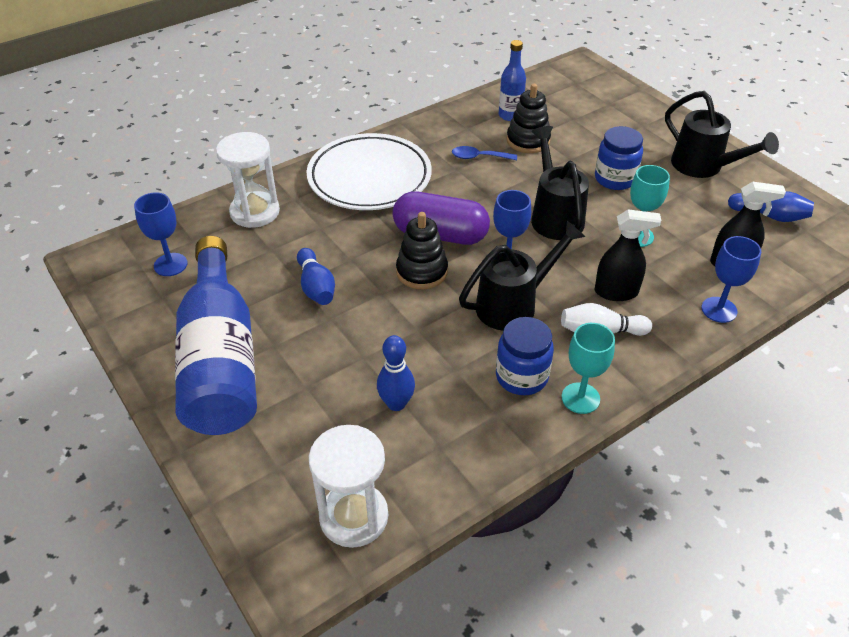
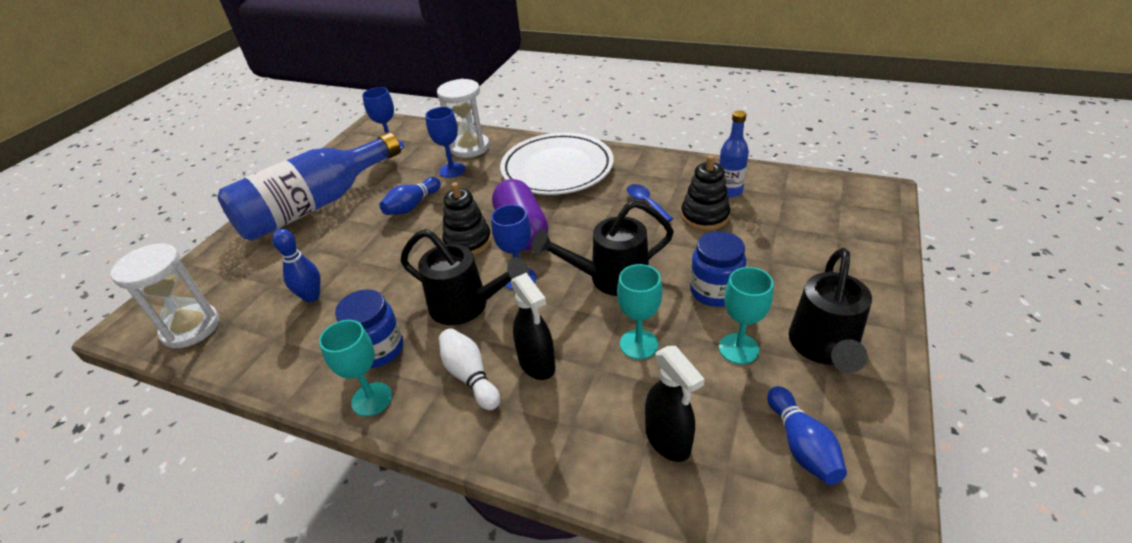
camera: 60 degrees right, 5 degrees down
black watering can [531,126,589,240] -> black watering can turned 150 degrees counterclockwise [532,200,674,296]
blue goblet [701,236,761,323] -> blue goblet moved to [425,107,465,178]
none -> turquoise goblet [719,267,773,364]

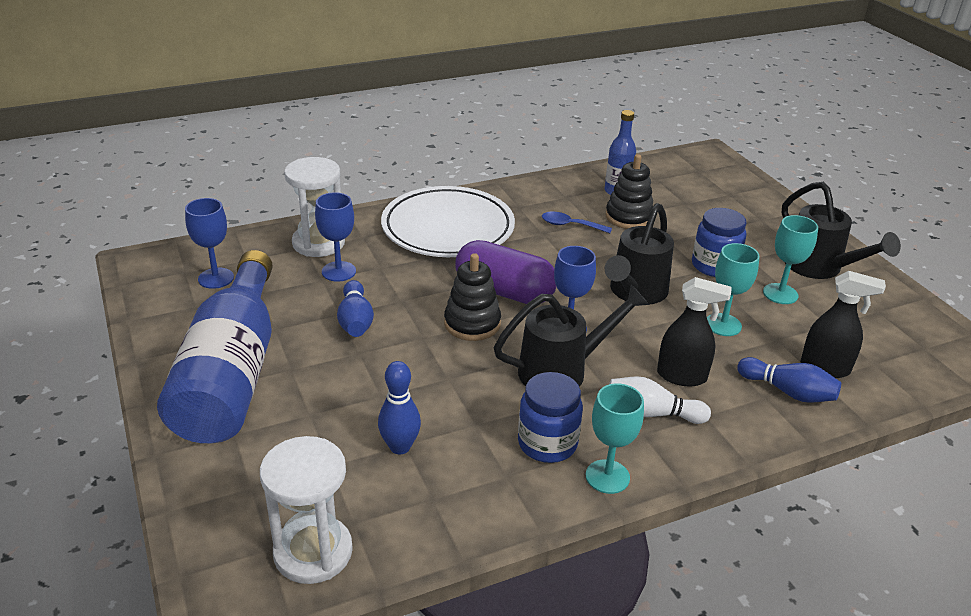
camera: 50 degrees left, 5 degrees down
blue bowling pin [767,386,847,485] -> blue bowling pin moved to [737,357,841,403]

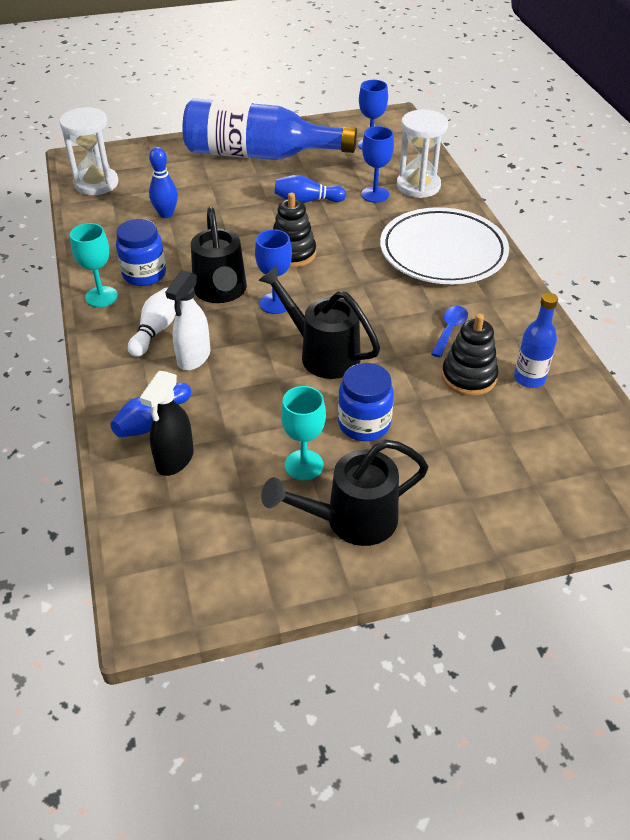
camera: 100 degrees right, 10 degrees up
purple capsule [455,240,556,304] -> none
black spray bottle [657,277,732,387] -> white spray bottle [165,270,210,371]
turquoise goblet [707,243,760,336] -> none

